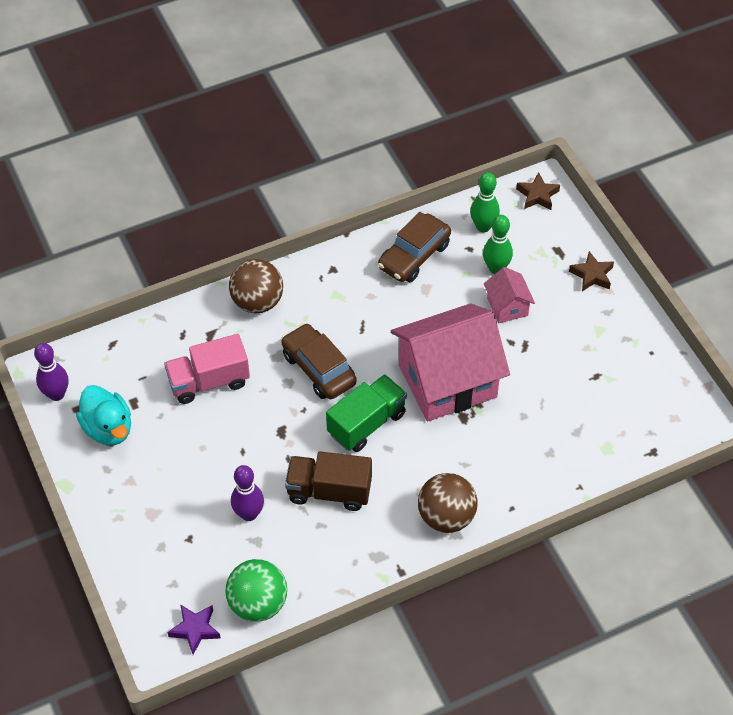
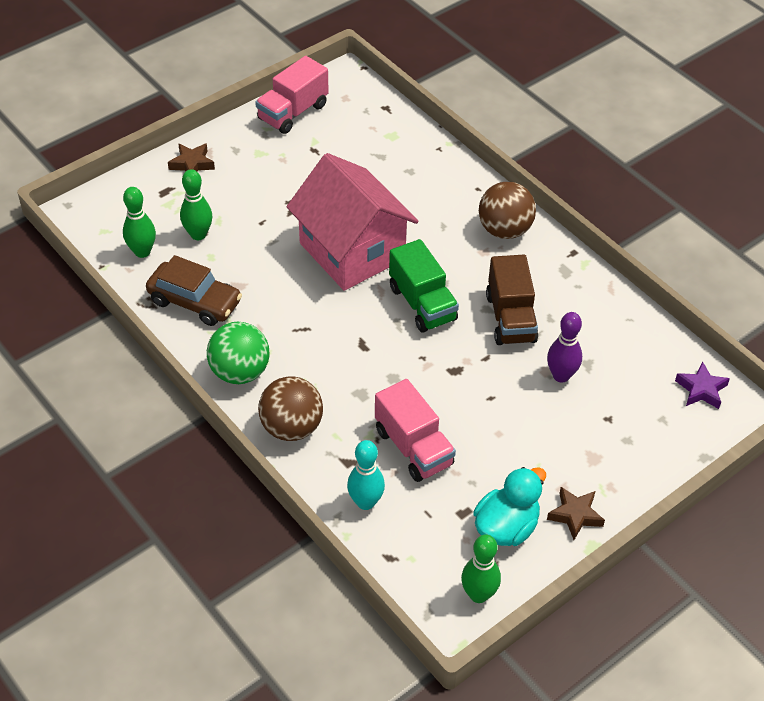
camera: 105 degrees left, 5 degrees down
purple bowling pin [34,343,68,401] -> green bowling pin [461,534,501,603]
green ball [225,559,287,622] -> green ball moved to [207,322,270,384]
brown car [281,323,357,399] -> none
green truck [326,374,407,452] -> green truck turned 150 degrees counterclockwise [389,239,459,333]
pink house [484,267,535,323] -> none
brown star [516,172,560,210] -> brown star moved to [547,487,605,540]
none -> pink truck [255,56,329,134]
none -> turquoise bowling pin [347,440,385,510]

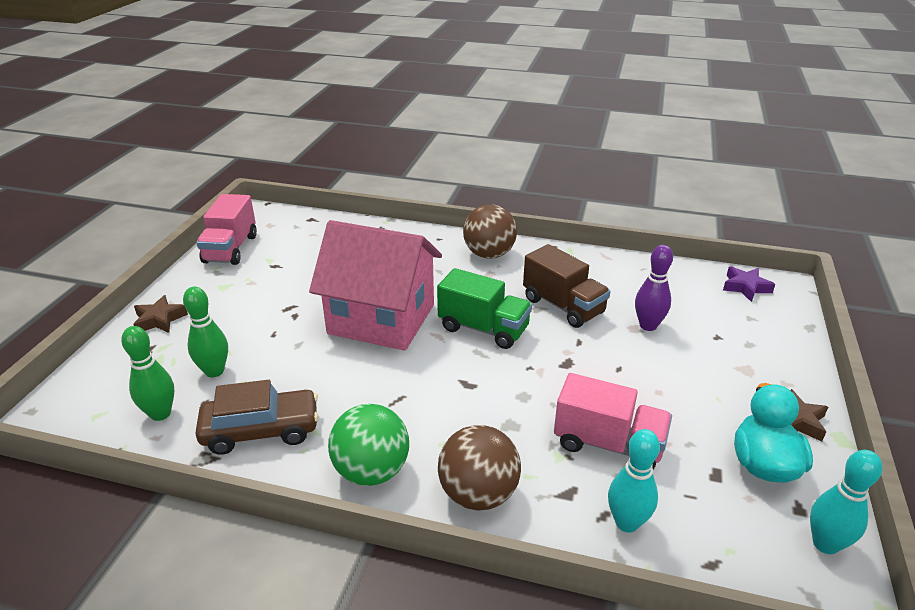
camera: 35 degrees left, 15 degrees down
green bowling pin [461,534,501,603] -> turquoise bowling pin [810,450,882,554]

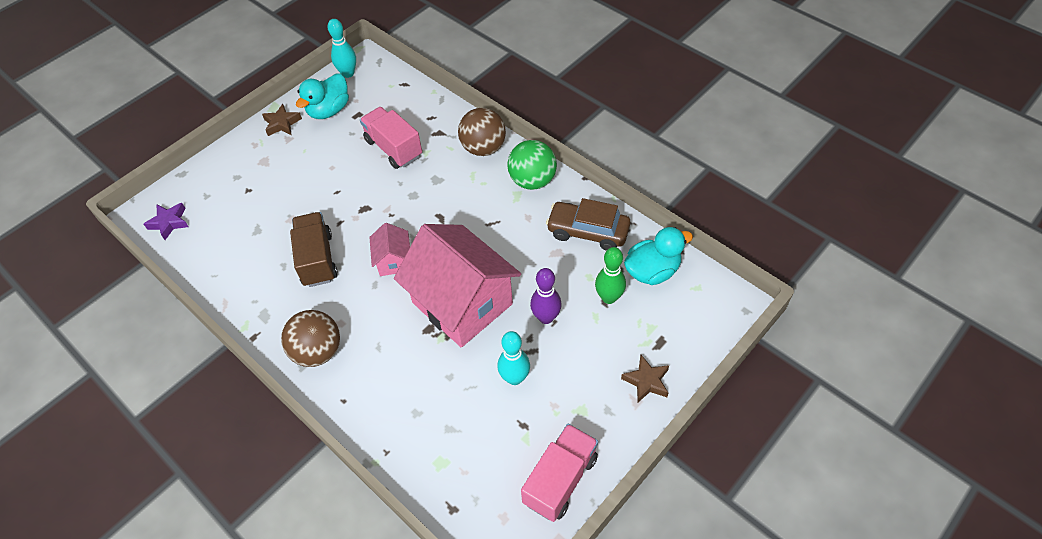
camera: 150 degrees left, 20 degrees up
green bowling pin [121,326,174,421] -> turquoise duck [624,227,693,285]
green truck [437,268,532,349] -> pink house [369,223,410,276]
turquoise bowling pin [608,429,660,533] -> turquoise bowling pin moved to [498,331,530,385]
purple bowling pin [635,245,673,331] -> purple bowling pin moved to [530,268,562,324]

